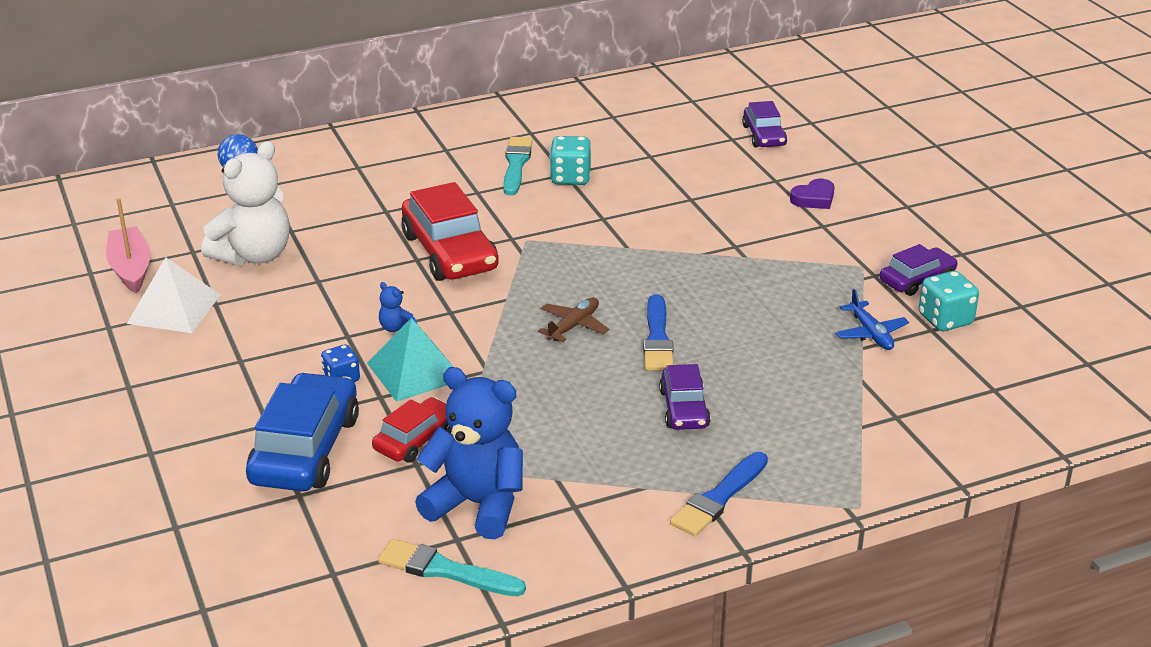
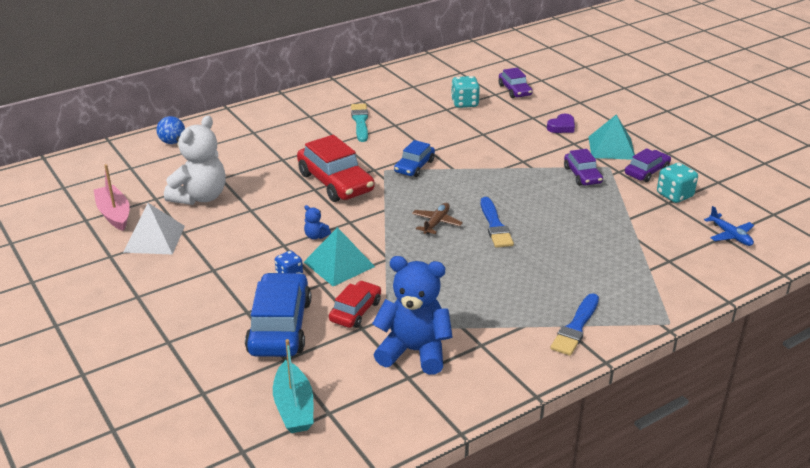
camera: 10 degrees left, 0 degrees up
turquoise brush [378,539,526,596] -> none
turquoise dice [550,136,592,185] -> turquoise dice moved to [451,76,480,108]
purple car [659,364,711,430] -> purple car moved to [564,149,603,186]
blue plane [836,289,909,350] -> blue plane moved to [704,206,754,246]
none -> turquoise boat [273,339,313,433]
none -> blue car [394,140,435,177]
none -> turquoise pyramid [588,115,635,160]

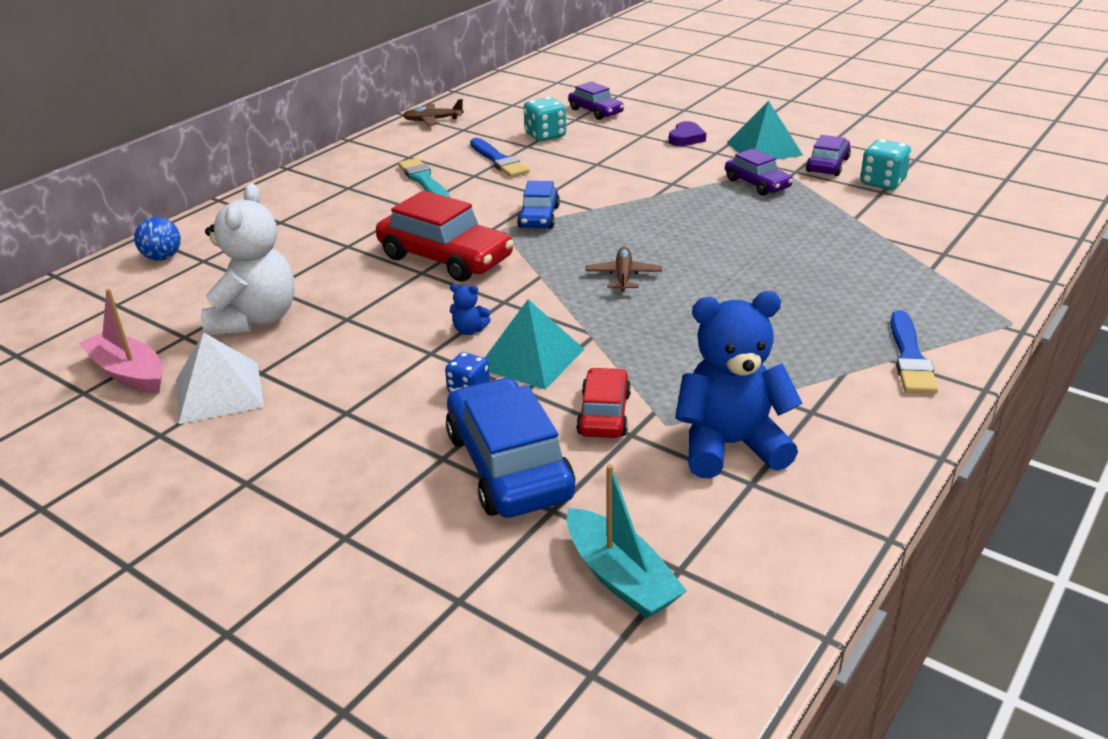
camera: 20 degrees left, 0 degrees up
blue brush [481,197,514,248] -> blue brush moved to [470,138,530,177]
blue plane [704,206,754,246] -> none
none -> brown plane [403,99,464,126]

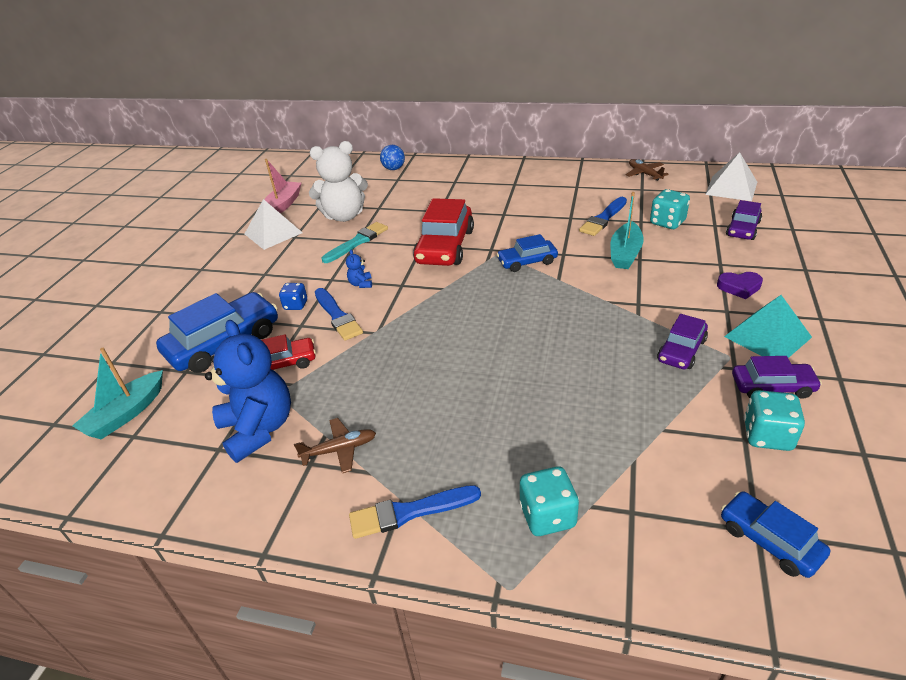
camera: 70 degrees right, 5 degrees up
turquoise brush [398,158,450,197] -> turquoise brush moved to [322,222,388,263]
turquoise pyramid [485,299,584,390] -> blue brush [315,288,363,341]
brown plane [585,247,662,292] -> brown plane moved to [294,418,376,473]
none -> turquoise dice [519,467,579,536]
none -> turquoise boat [611,192,643,269]
none -> white pyramid [705,152,757,201]
none -> blue car [721,491,830,578]

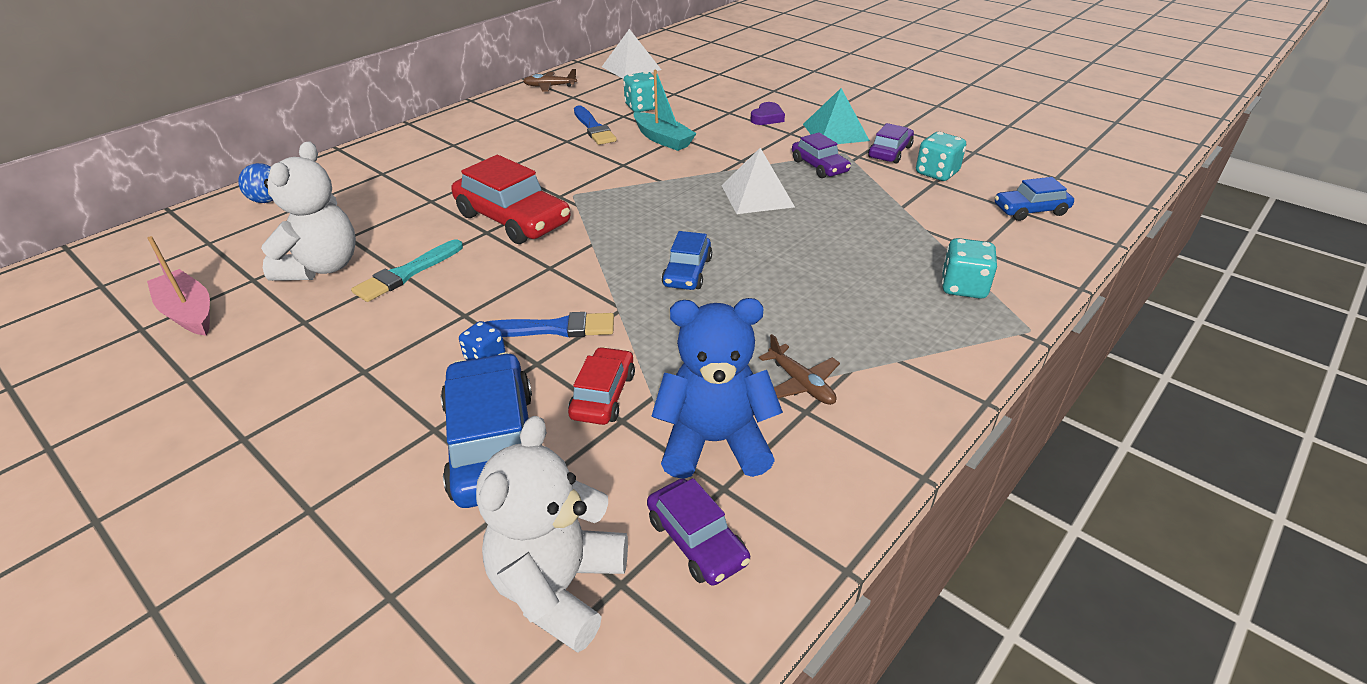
camera: 65 degrees left, 0 degrees up
turquoise boat [72,348,163,439] -> white teddy bear [476,416,628,653]
white pyramid [245,199,303,250] -> white pyramid moved to [721,148,795,214]
brown plane [294,418,376,473] -> brown plane turned 135 degrees clockwise [759,334,840,405]
turquoise brush [322,222,388,263] -> turquoise brush turned 120 degrees counterclockwise [351,239,463,302]
blue teddy bear [346,250,372,288] -> none
blue brush [349,485,481,539] -> none
blue car [497,234,558,272] -> blue car moved to [662,231,712,290]
purple car [726,200,762,240] -> purple car moved to [647,478,750,586]

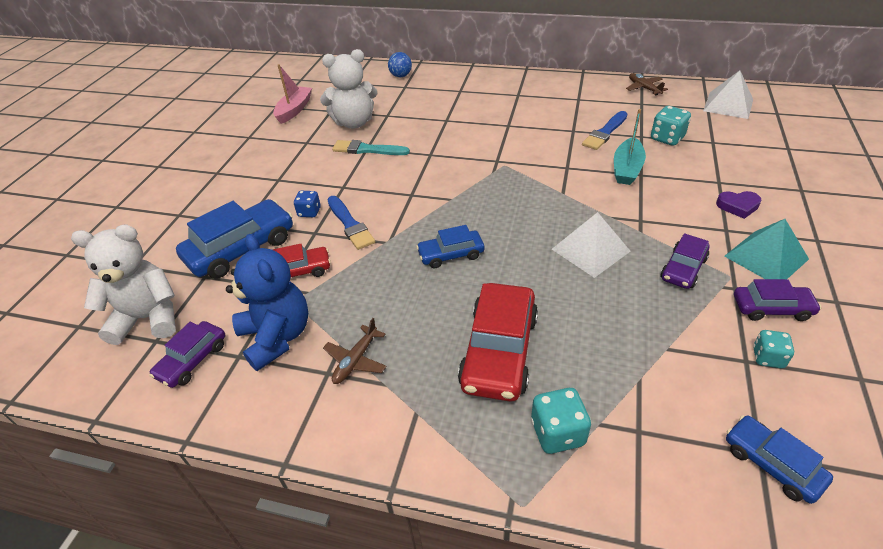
camera: 65 degrees right, 5 degrees up
red car [451,155,571,244] -> red car moved to [458,283,538,402]
turquoise dice [916,132,966,181] -> turquoise dice [753,330,794,368], size x0.66

